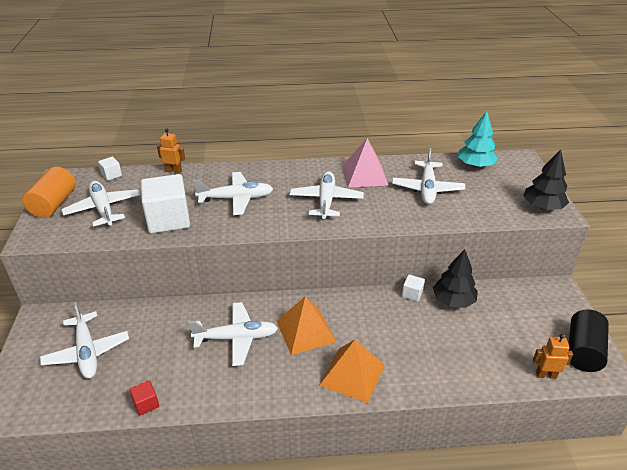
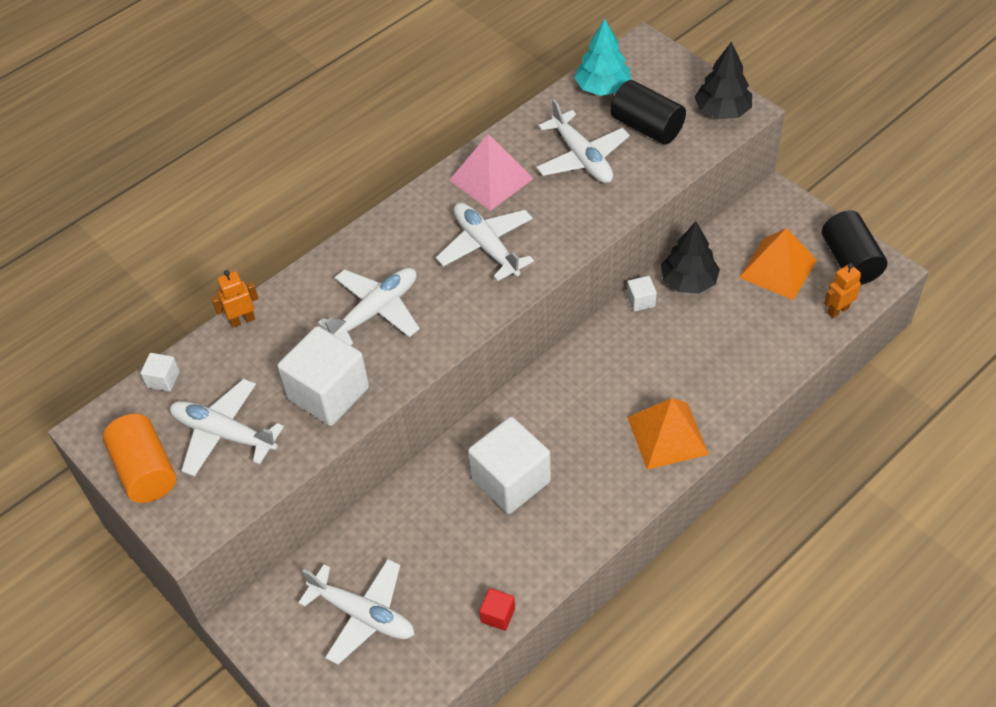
camera: 35 degrees left, 15 degrees up
white plane [189,302,278,366] -> white cube [468,417,551,514]
orange pyramid [277,296,336,355] -> orange pyramid moved to [739,228,817,300]
none -> black cylinder [610,80,686,144]

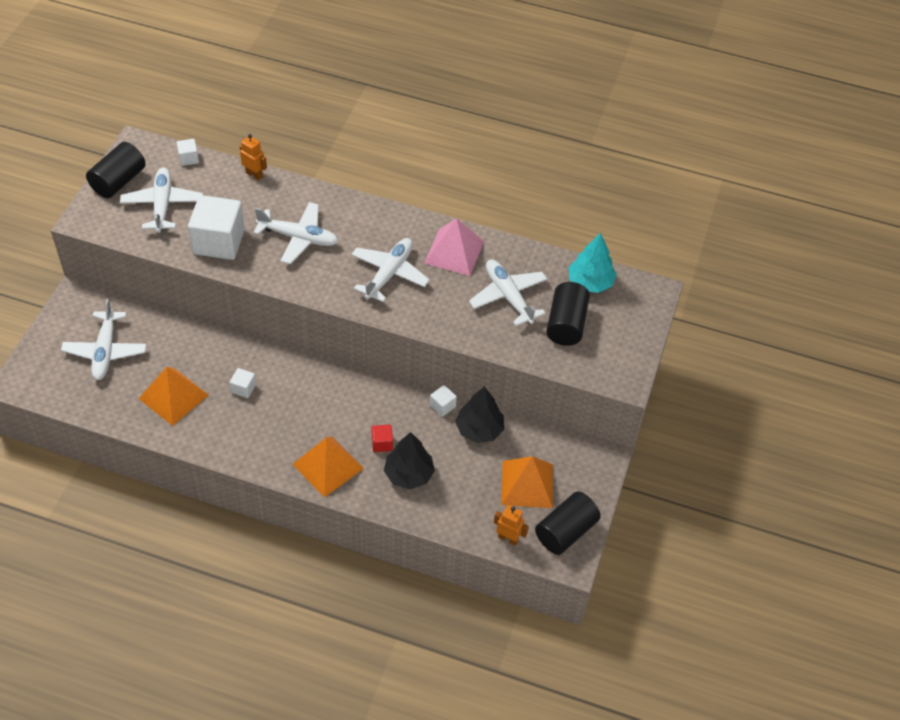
camera: 55 degrees right, 0 degrees up
orange cylinder [103,414,176,503] -> black cylinder [86,142,145,198]
white cube [468,417,551,514] -> white cube [229,368,256,398], size x0.44
red cube [479,588,515,631] -> red cube moved to [372,424,393,452]
white plane [536,99,630,183] -> white plane turned 120 degrees clockwise [469,260,547,326]
black tree [694,41,752,119] -> black tree moved to [384,432,435,490]
none -> orange pyramid [139,367,209,426]

